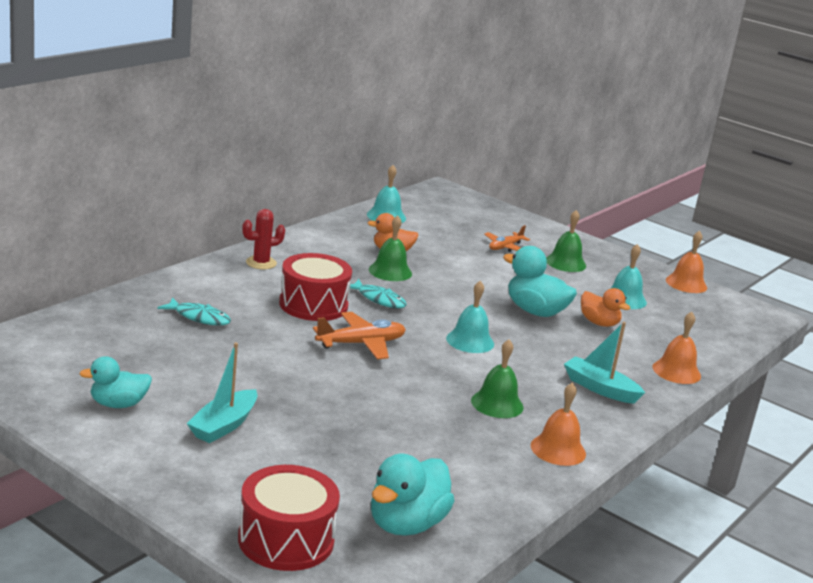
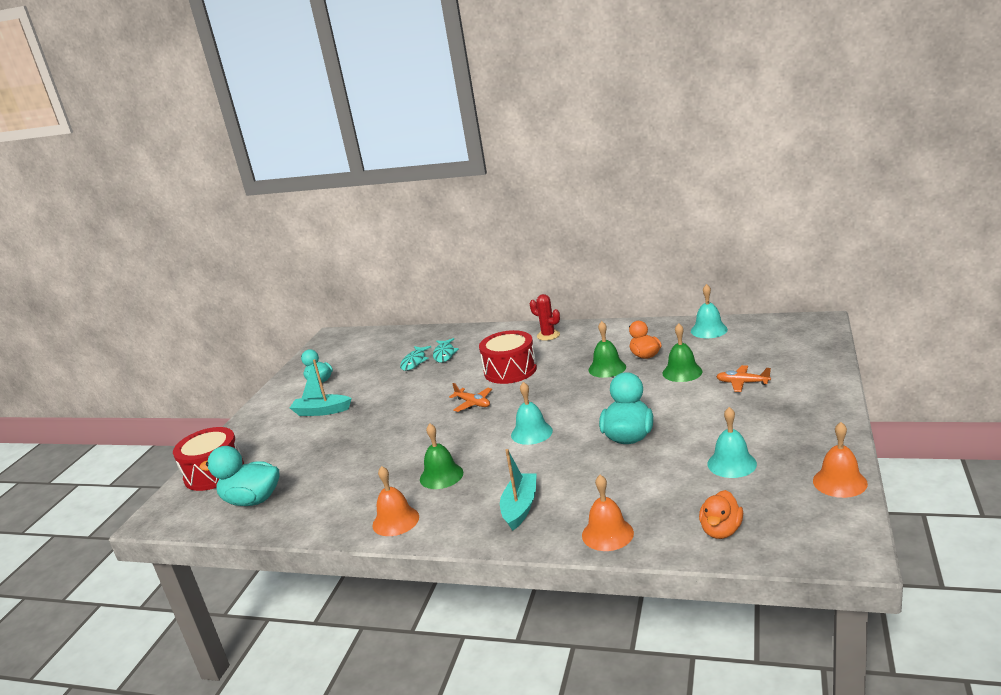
camera: 75 degrees right, 0 degrees up
orange plane [313,312,406,359] -> orange plane [449,383,492,412], size x0.66
turquoise fish [350,279,407,308] -> turquoise fish moved to [400,346,431,371]
green bell [546,210,586,272] -> green bell moved to [662,323,703,382]
orange duck [581,288,630,327] -> orange duck moved to [699,490,743,539]

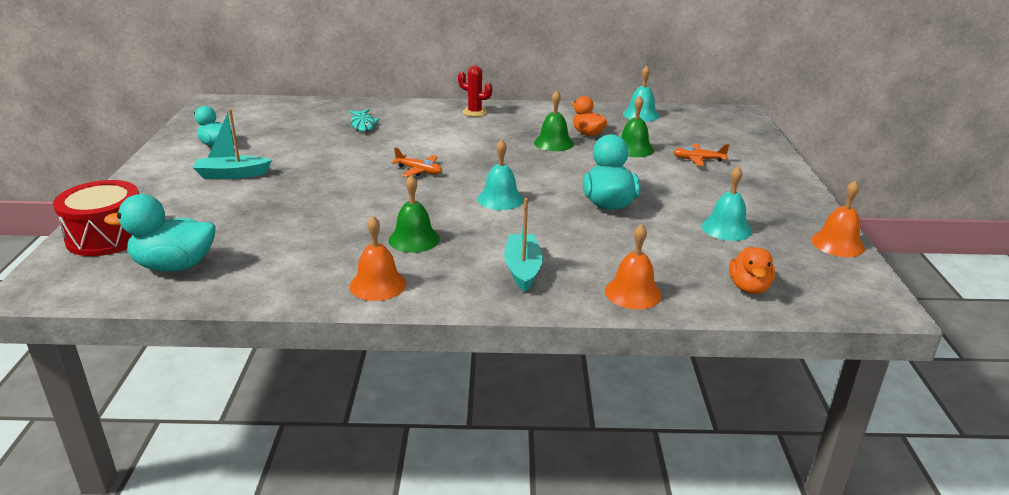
camera: 20 degrees left, 5 degrees up
turquoise fish [400,346,431,371] -> none
red drum [479,330,537,384] -> none

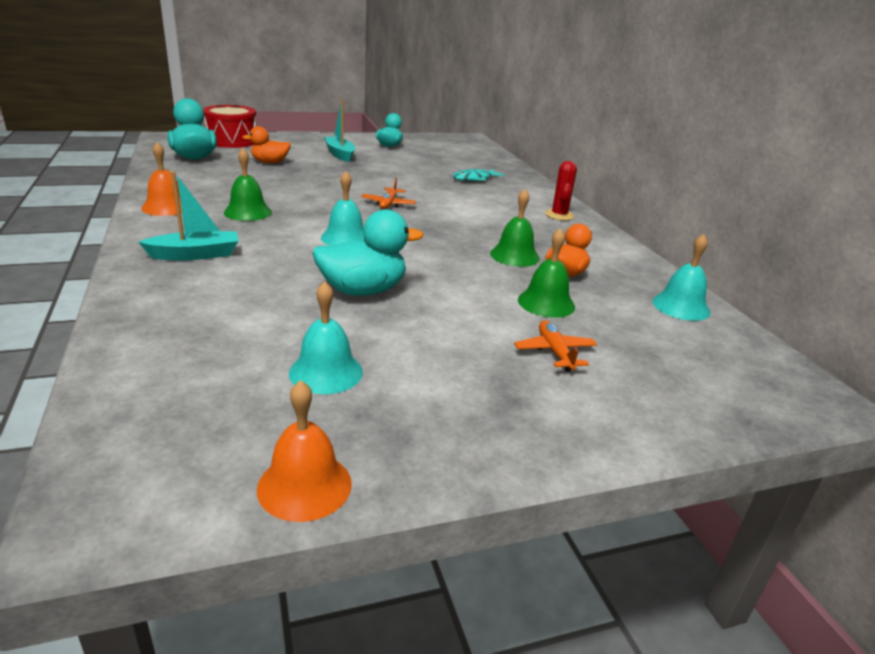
camera: 70 degrees right, 0 degrees up
orange bell [605,224,662,310] -> none
orange duck [729,246,775,294] -> orange duck moved to [243,126,291,163]

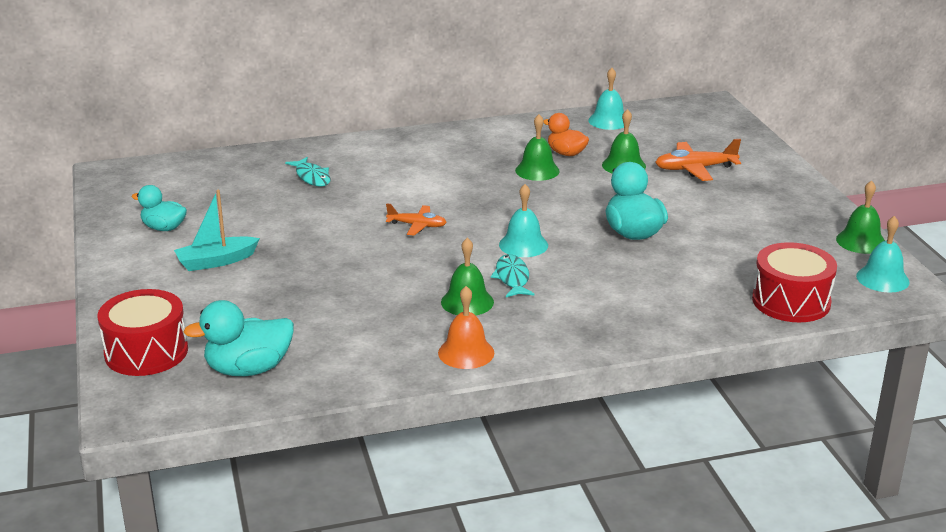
camera: 85 degrees left, 0 degrees up
turquoise boat [138,171,238,260] -> none
orange duck [243,126,291,163] -> none
orange bell [257,380,352,522] -> green bell [836,180,885,254]
turquoise bell [289,281,363,394] -> turquoise bell moved to [856,216,910,292]
orange plane [514,320,597,372] -> orange plane [655,139,741,181], size x1.51
red cactus [545,161,577,220] -> none
none -> turquoise fish [491,254,535,297]
none -> red drum [752,242,837,322]

